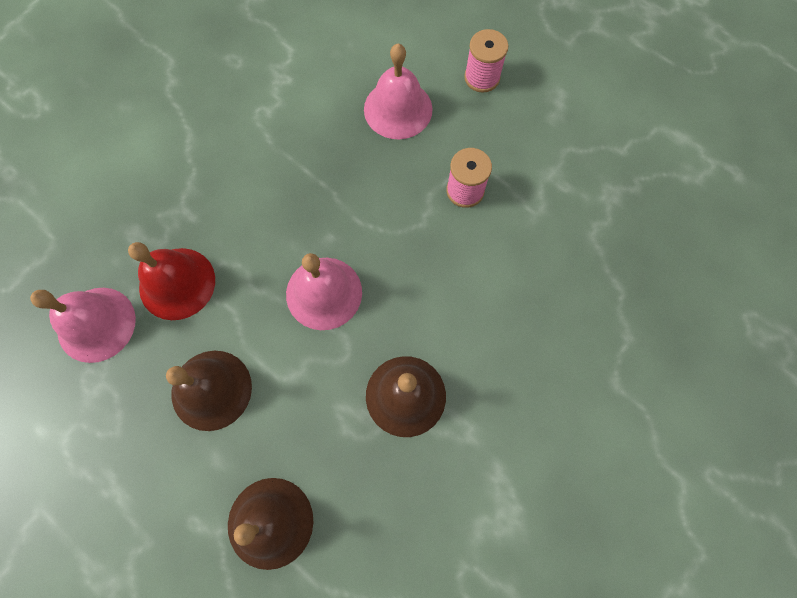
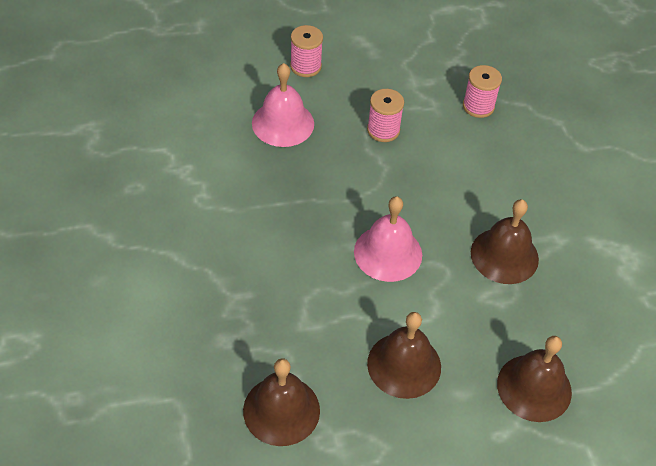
camera: 55 degrees left, 20 degrees down
pink bell [30,288,136,363] -> brown bell [243,358,320,446]
red bell [128,242,215,320] -> none
none -> pink spool [463,65,502,118]

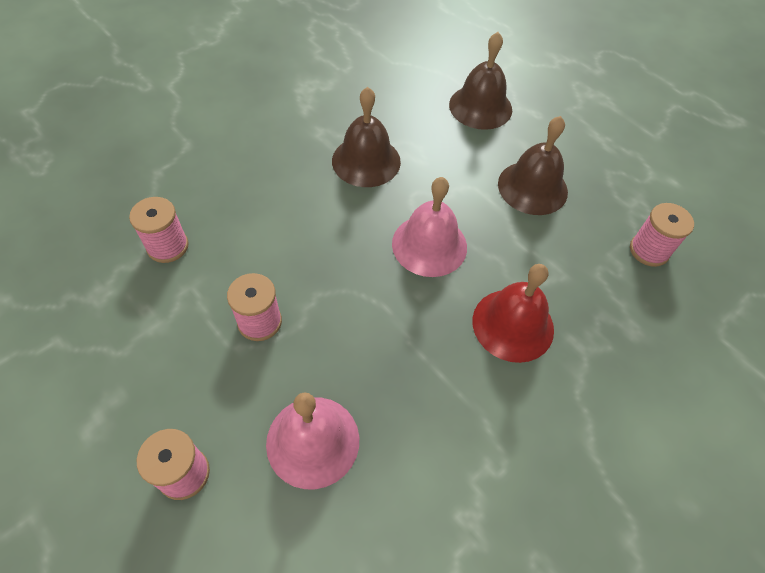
camera: 120 degrees left, 5 degrees up
brown bell [243,358,320,446] -> pink spool [630,203,694,267]
none -> red bell [472,264,554,363]

